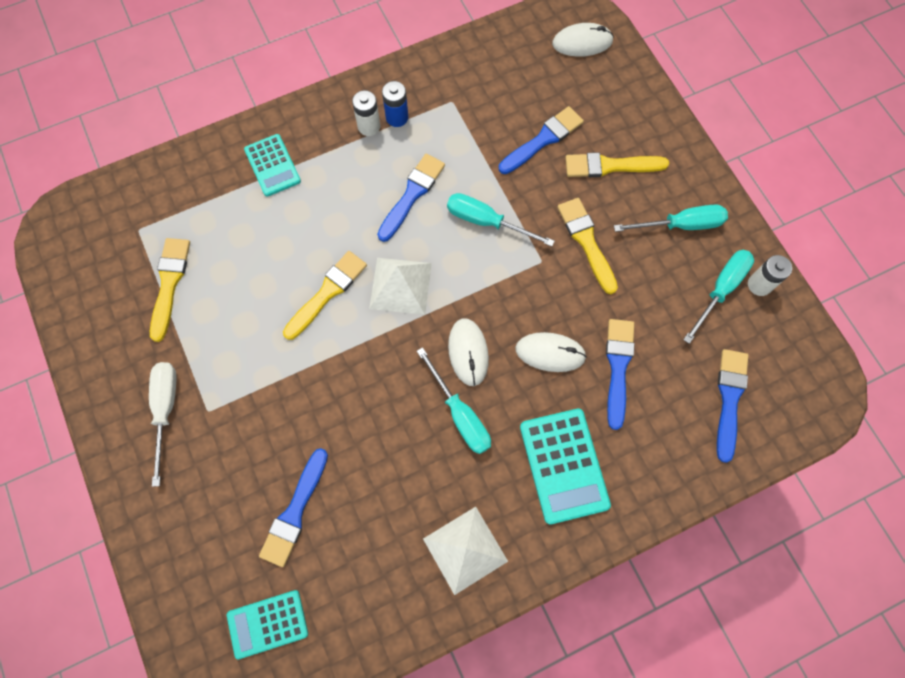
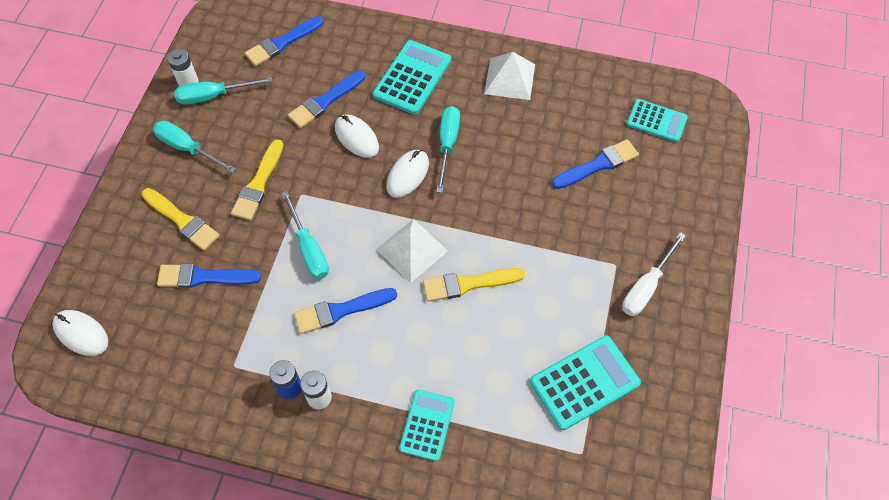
camera: 140 degrees left, 10 degrees down
yellow brush [150,238,190,342] -> turquoise calculator [530,335,641,430]

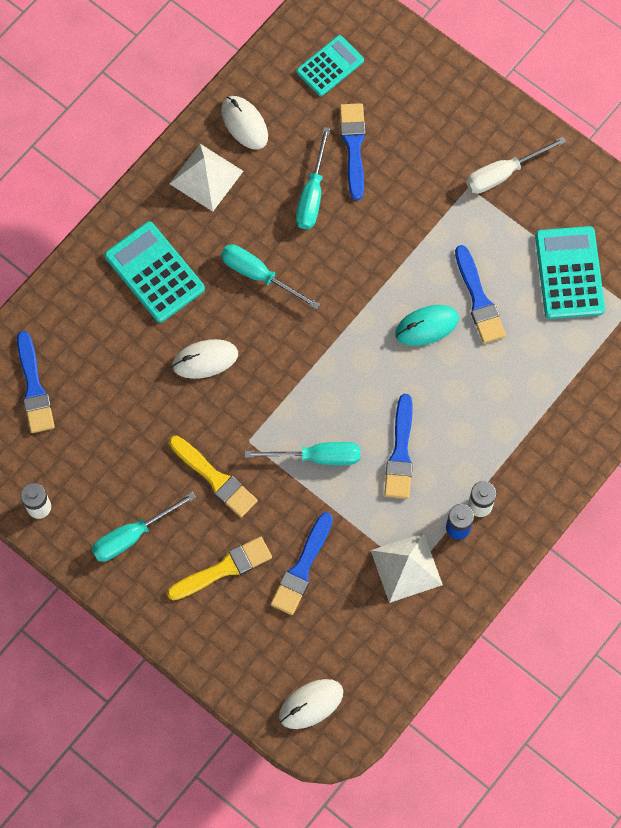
camera: 65 degrees left, 10 degrees up
turquoise screwdriver [174,77,273,105] -> turquoise screwdriver moved to [296,127,330,229]
blue brush [288,70,365,128] -> blue brush moved to [455,245,506,343]
white pyramid [376,219,448,283] -> white pyramid moved to [371,533,443,603]
white mouse [386,150,429,198] -> white mouse moved to [221,96,268,150]
turquoise calculator [399,389,455,461] -> none
yellow brush [423,268,525,302] -> turquoise mouse [395,305,459,346]
white screwdriver [622,232,686,316] -> white screwdriver turned 90 degrees clockwise [466,137,566,194]

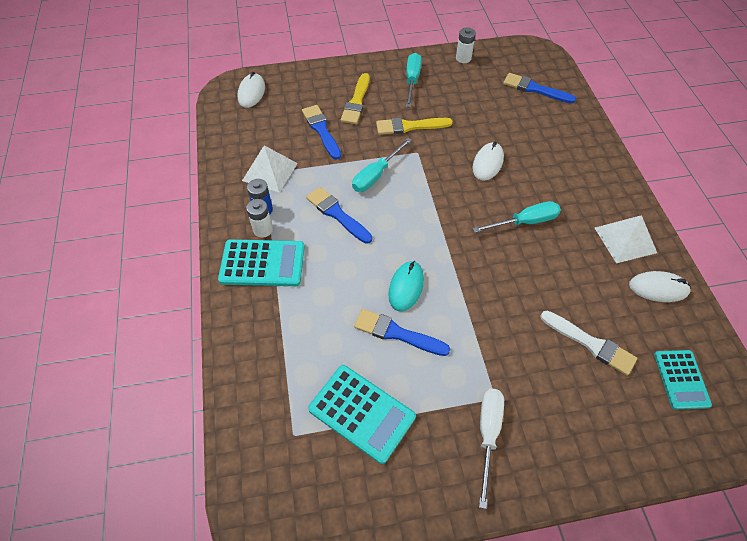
camera: 130 degrees right, 15 degrees down
turquoise calculator [105,222,205,323] -> turquoise calculator moved to [218,239,305,286]
turquoise screwdriver [296,127,330,229] -> none
blue brush [340,103,366,200] -> white brush [541,311,637,376]

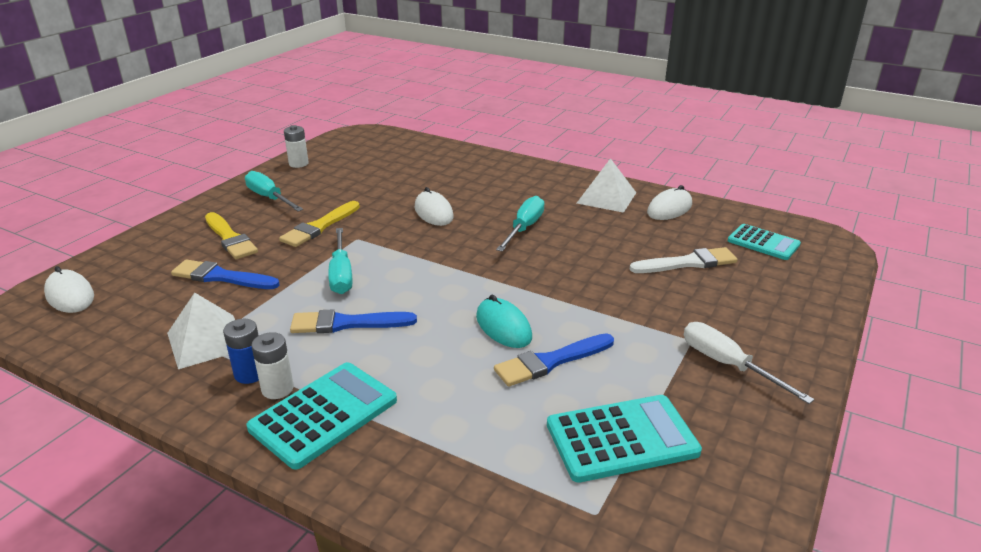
camera: 50 degrees left, 25 degrees down
blue brush [503,73,576,103] -> none

